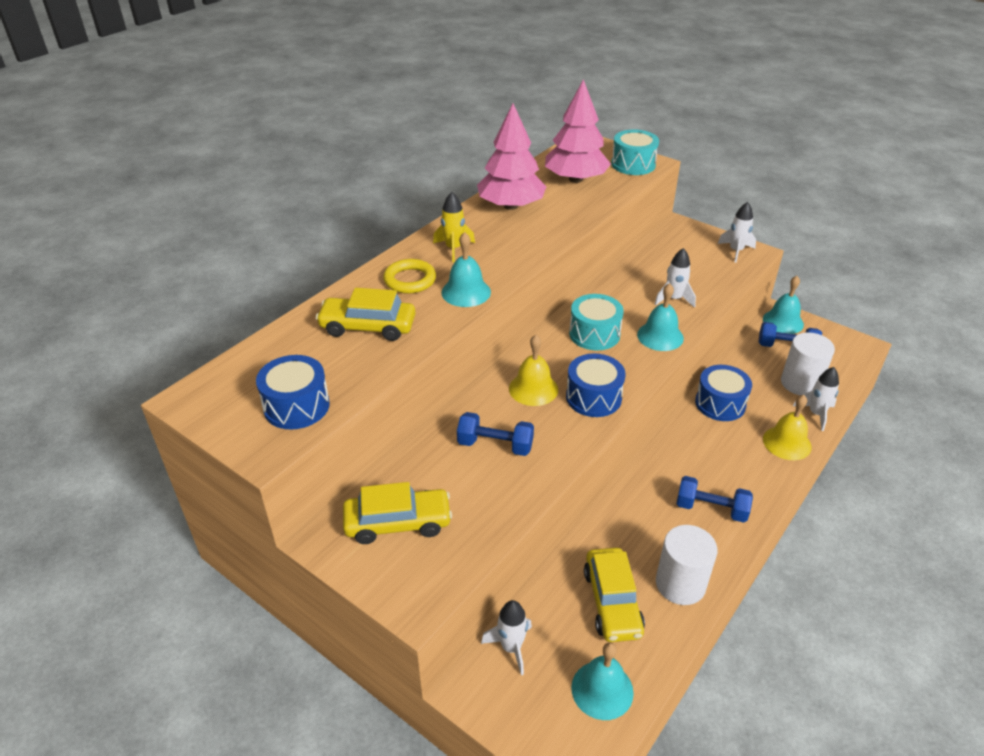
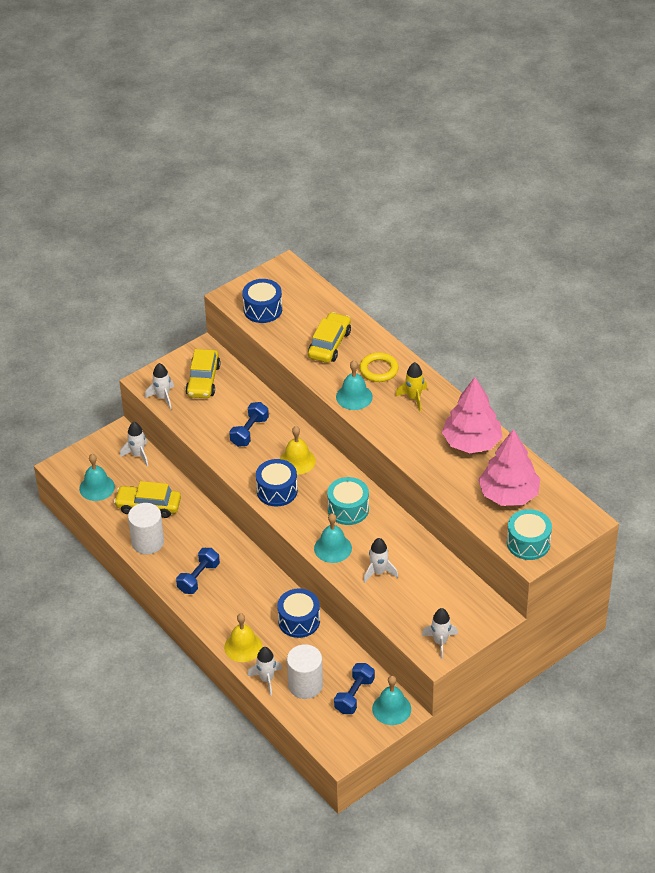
camera: 105 degrees right, 5 degrees up
none -> white rocket [145,363,174,410]

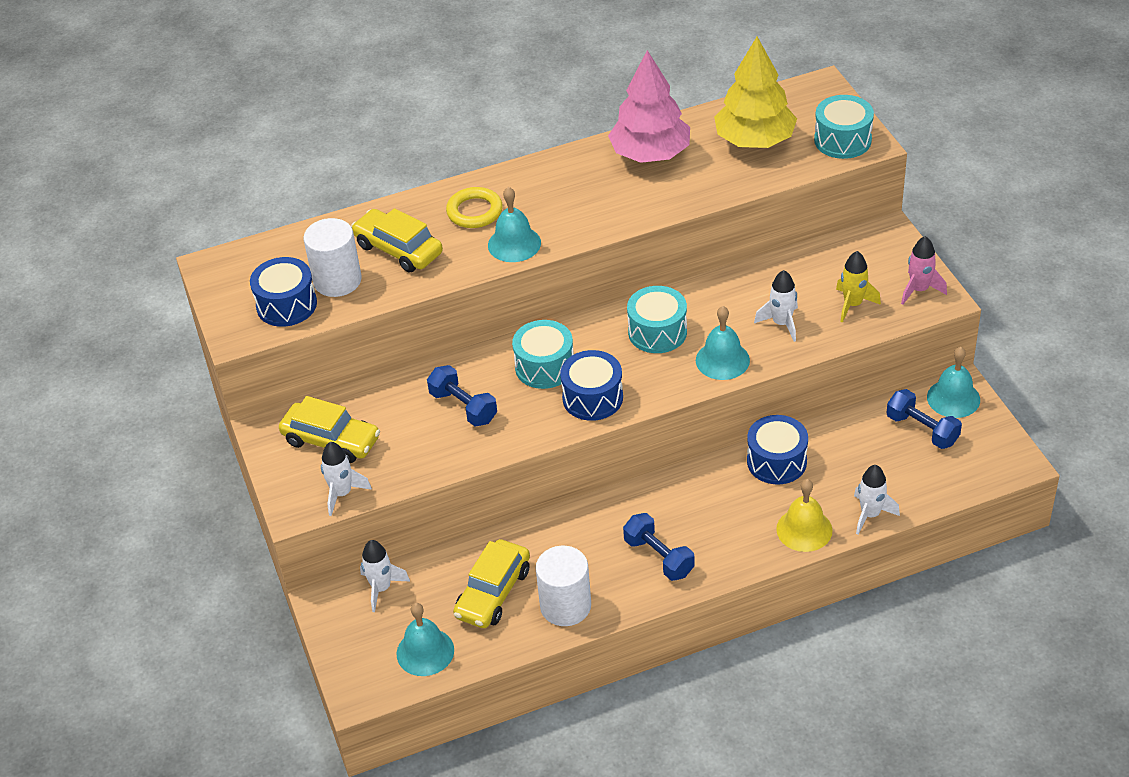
camera: 70 degrees left, 0 degrees up
yellow bell [280,426,316,475] -> turquoise drum [512,320,574,389]
white cylinder [287,644,323,699] -> white cylinder moved to [304,218,362,297]
yellow rocket [395,362,427,412] -> yellow rocket moved to [836,251,881,323]
white rocket [422,608,458,659] -> pink rocket [901,236,947,305]
pink tree [478,429,540,506] -> yellow tree [714,37,797,148]

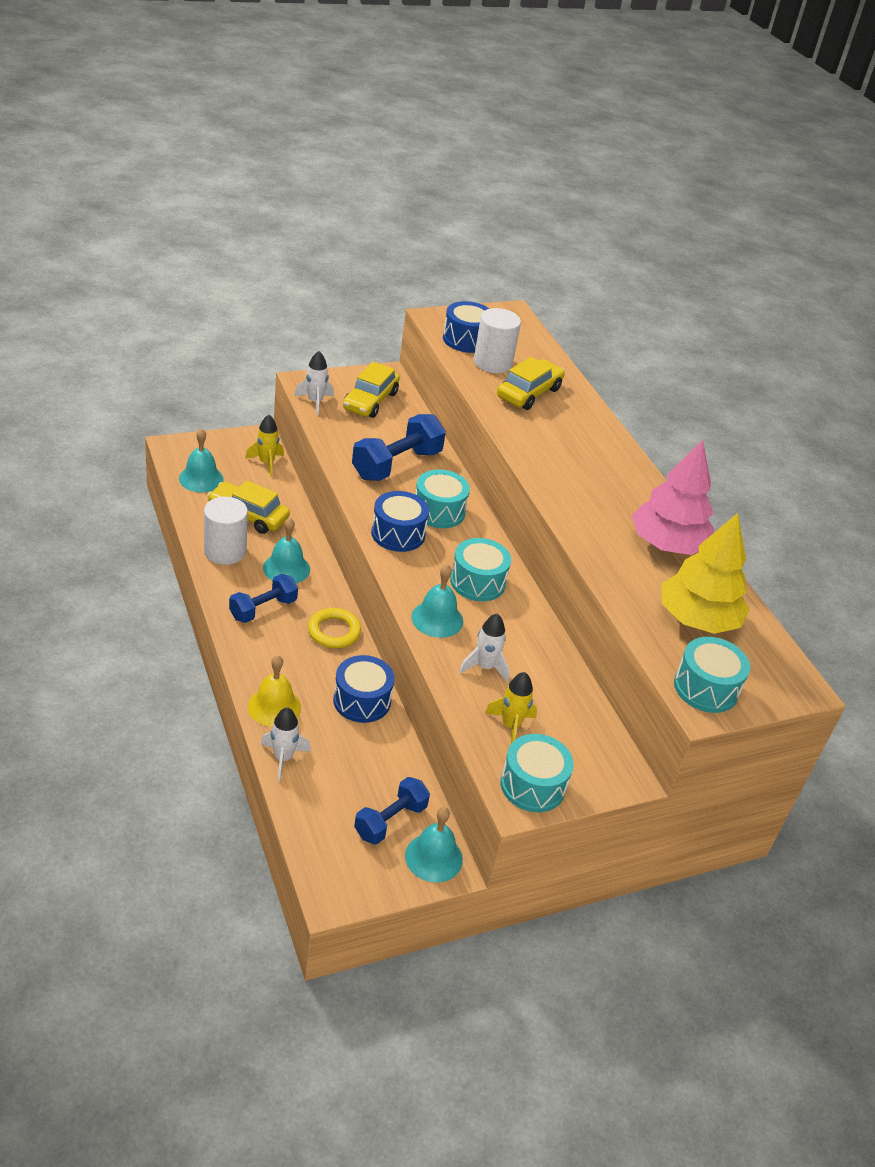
camera: 80 degrees right, 5 degrees down
white rocket [360,540,410,612] -> yellow rocket [245,415,284,477]
blue dumbbell [427,365,497,426] -> blue dumbbell [352,414,446,481], size x1.54
yellow ring [446,187,503,228] -> yellow ring moved to [308,608,361,648]
turquoise bell [488,187,541,262] -> turquoise bell moved to [263,518,310,583]
pink rocket [901,236,947,305] -> turquoise drum [501,734,574,812]

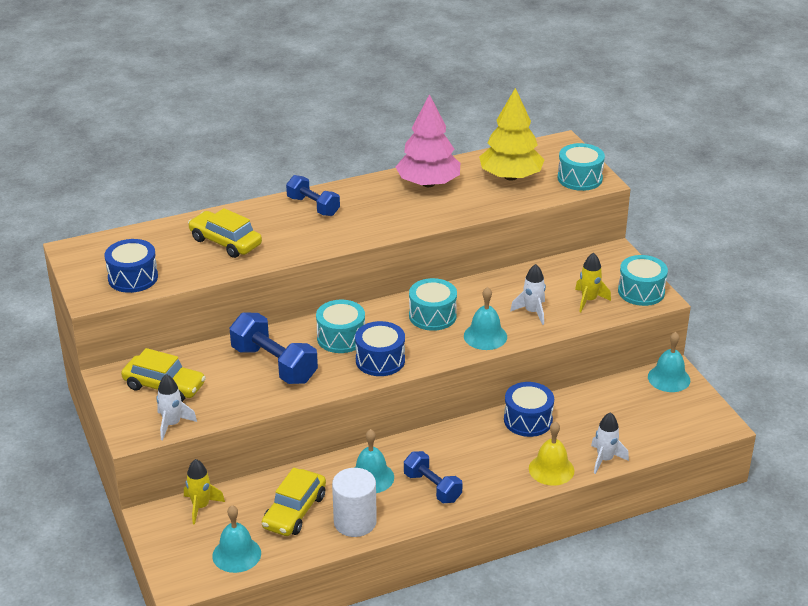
camera: 85 degrees left, 5 degrees down
yellow ring [308,608,361,648] -> none
blue dumbbell [354,777,430,844] -> blue dumbbell moved to [286,175,340,216]
white cylinder [473,308,521,373] -> none

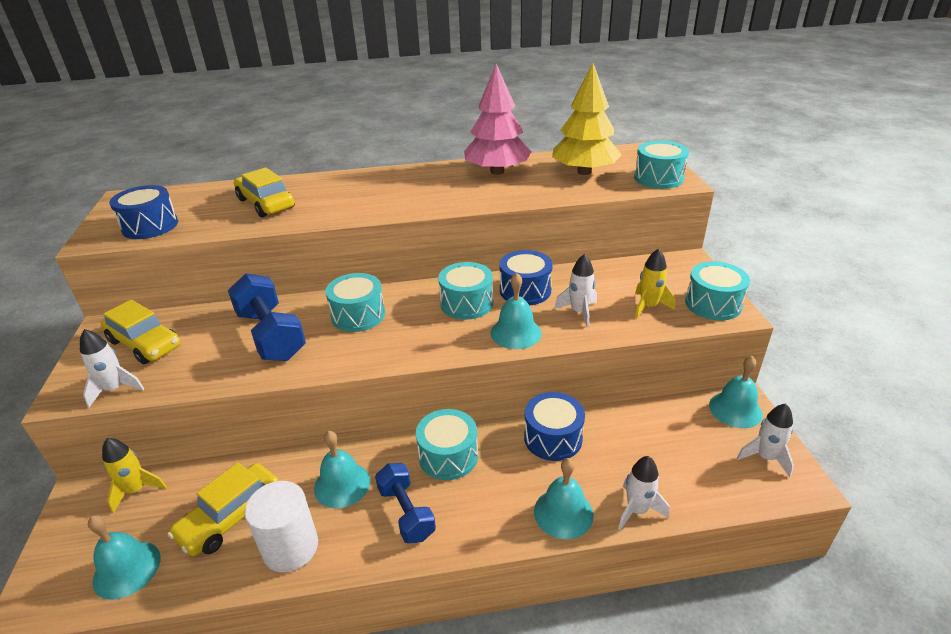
camera: 15 degrees right, 0 degrees up
blue dumbbell [286,175,340,216] -> none
blue drum [355,321,405,376] -> blue drum moved to [499,250,553,306]
yellow bell [529,421,574,486] -> turquoise bell [534,458,593,539]
none -> turquoise drum [416,409,478,480]
none -> white rocket [737,404,794,477]

